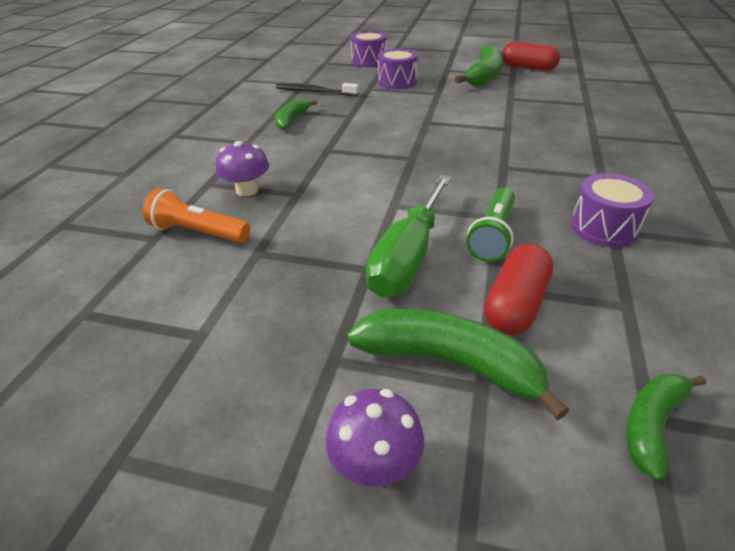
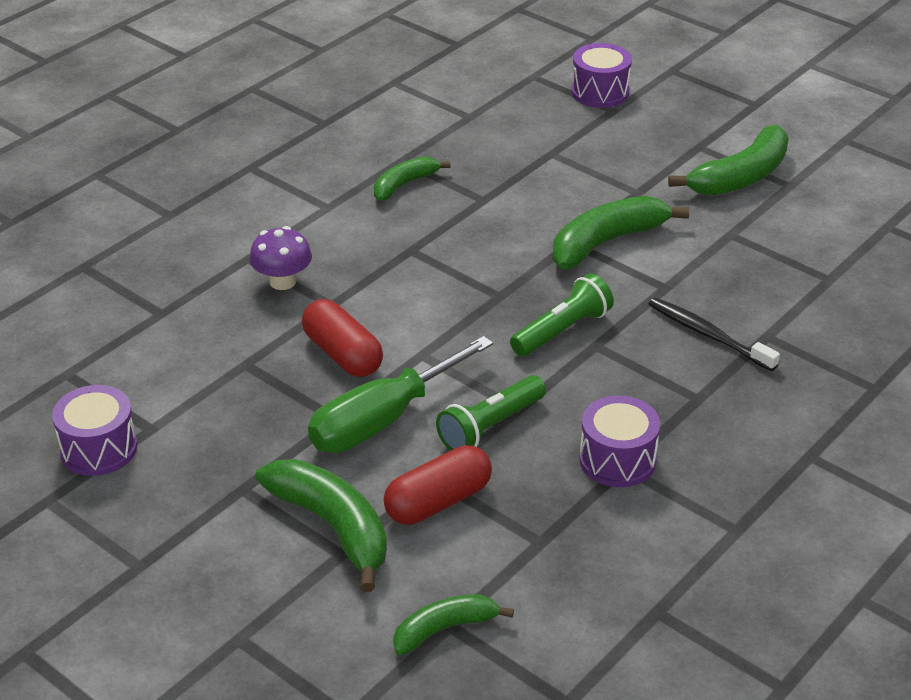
camera: 25 degrees right, 0 degrees up
orange flashlight [143,188,250,243] -> none
black toothbrush [276,83,359,96] -> black toothbrush moved to [649,297,780,371]
purple mushroom [325,389,424,487] -> none
purple drum [378,49,418,89] -> purple drum moved to [52,385,137,476]
red capsule [502,41,561,71] -> red capsule moved to [302,299,383,377]
none -> green flashlight [510,273,614,356]
none -> green banana [553,196,689,269]

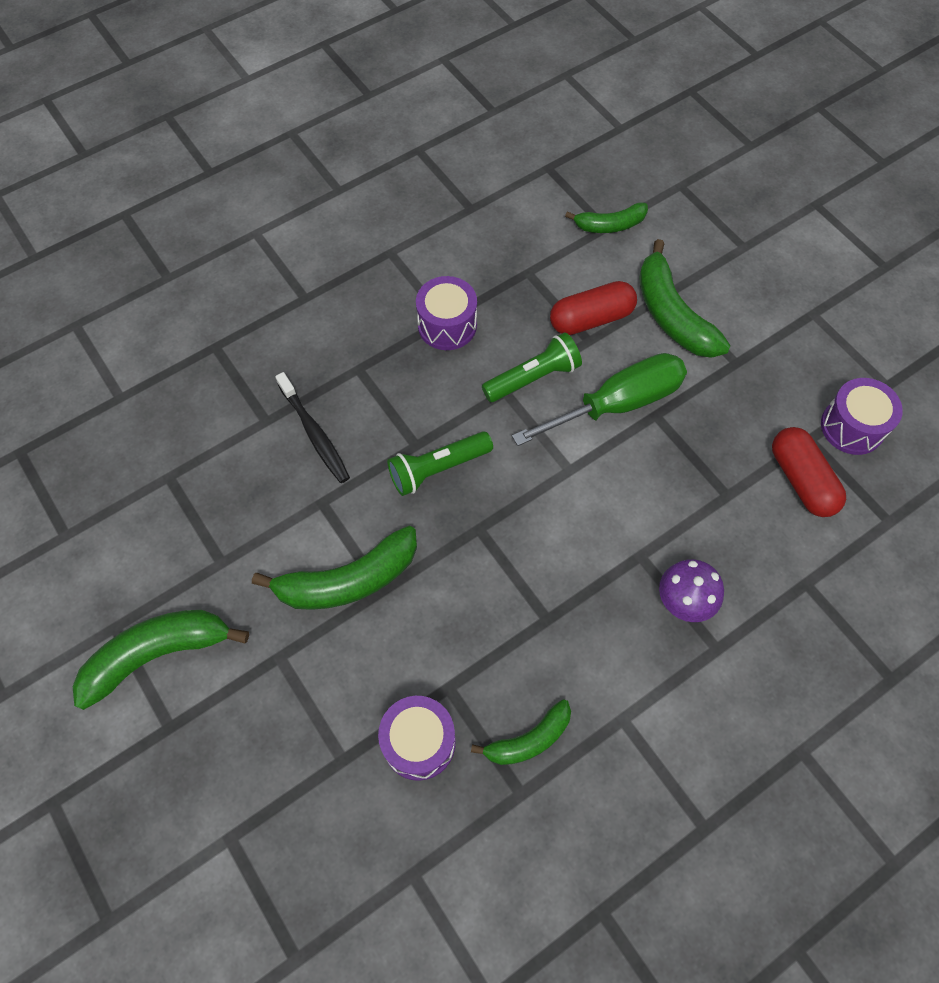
camera: 165 degrees left, 25 degrees up
red capsule [302,299,383,377] -> red capsule moved to [772,427,846,517]
purple drum [571,43,632,108] -> purple drum moved to [378,696,456,781]

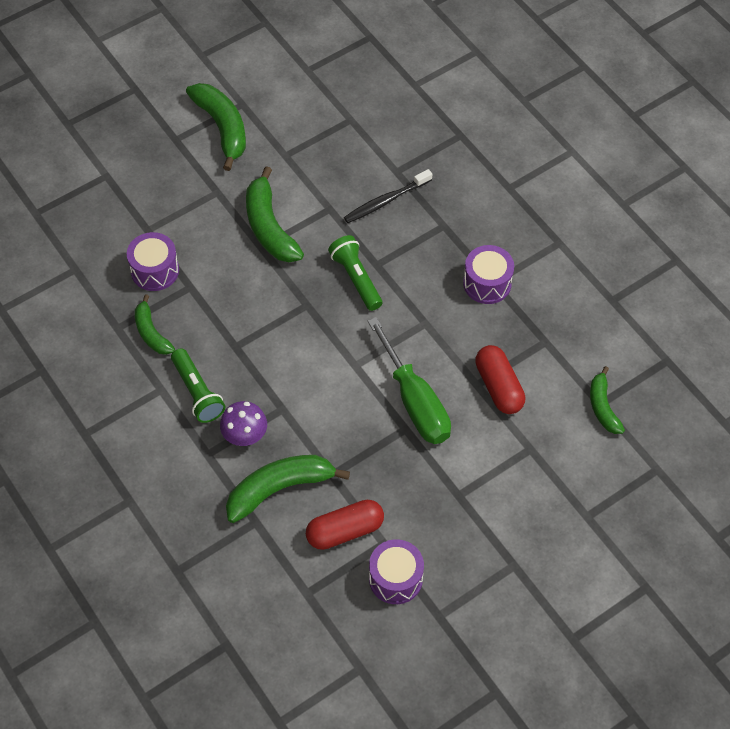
camera: 90 degrees right, 5 degrees down
green flashlight [482,332,582,402] -> green flashlight moved to [171,348,225,423]
green banana [639,239,731,358] -> green banana moved to [226,455,350,523]

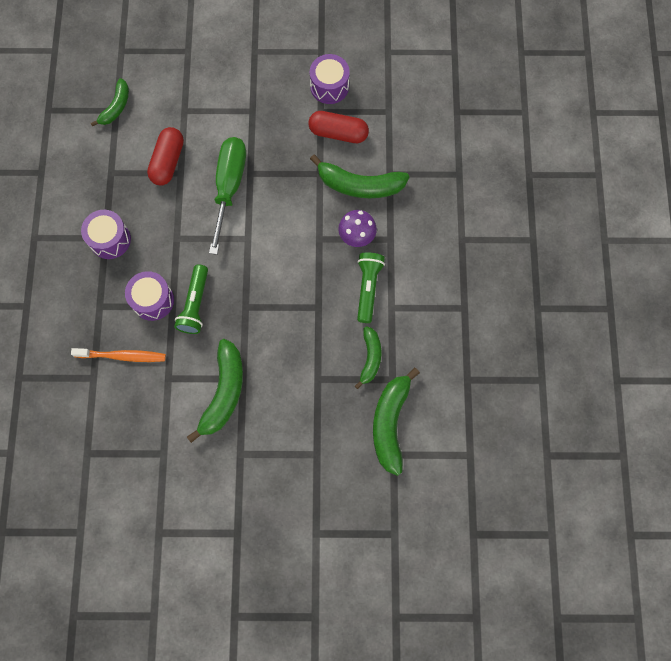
camera: 145 degrees left, 15 degrees up
purple drum [127,232,179,291] -> purple drum moved to [125,271,174,321]
green banana [186,83,246,171] -> green banana moved to [373,367,420,476]
black toothbrush [344,169,432,223] -> orange toothbrush [71,348,166,362]

